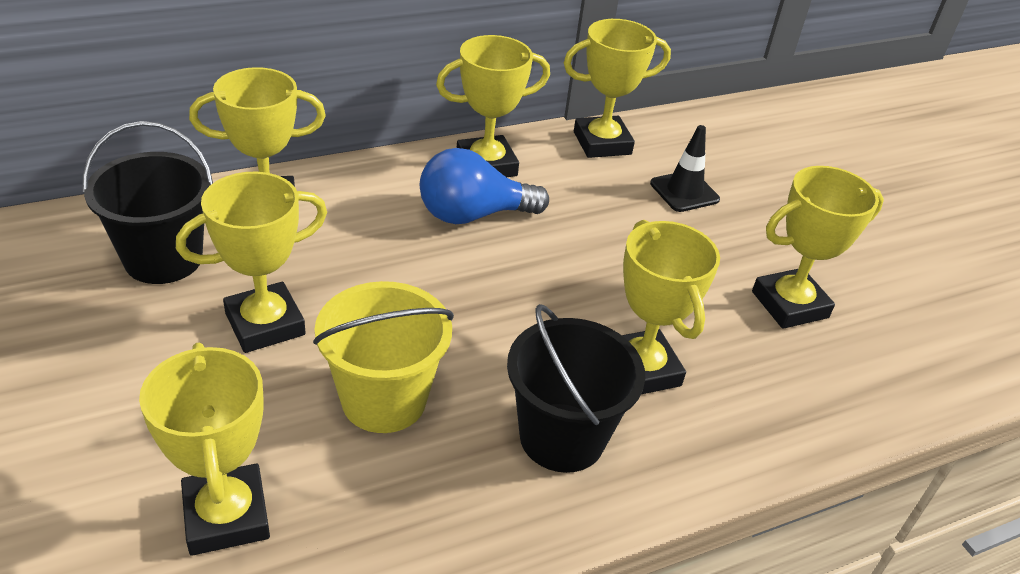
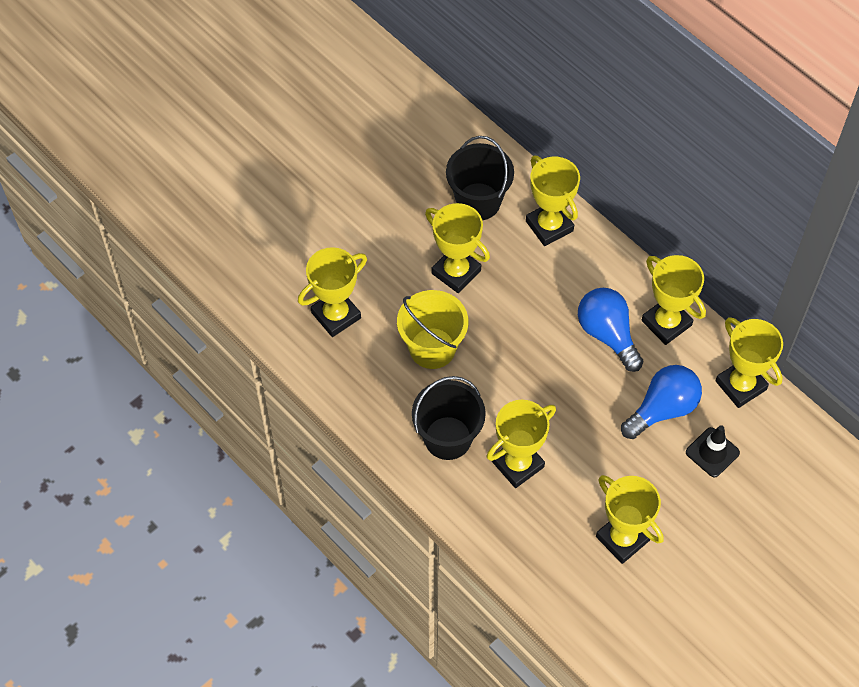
camera: 75 degrees right, 20 degrees up
none -> blue light bulb [621,365,702,439]

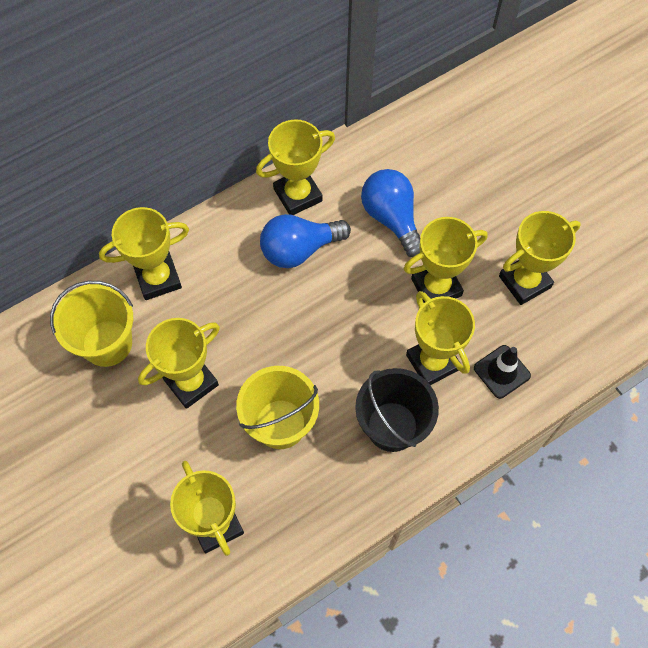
camera: 80 degrees left, 5 degrees up
black bucket [446,136,514,220] -> yellow bucket [50,281,133,367]
black traffic cone [686,425,740,477] -> black traffic cone moved to [474,345,531,399]
yellow trophy [715,317,783,408] -> yellow trophy moved to [404,217,488,303]

